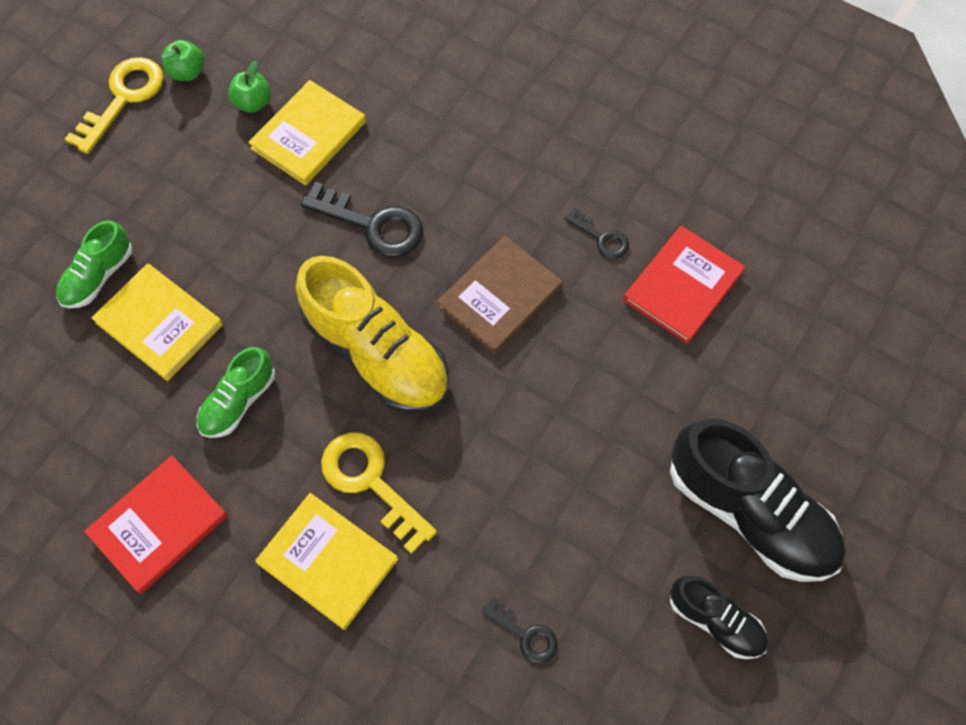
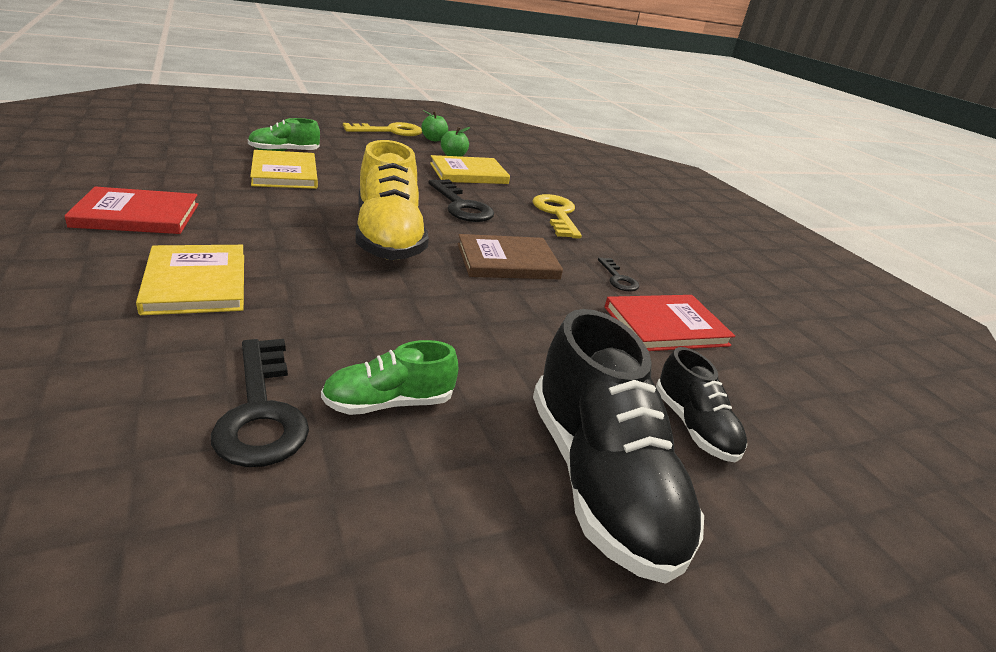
camera: 30 degrees right, 35 degrees down
green shoe [197,347,275,438] -> green shoe moved to [321,340,458,415]
yellow key [321,432,437,554] -> yellow key moved to [532,194,582,239]
black key [482,596,558,664] -> black key [211,339,309,467], size x1.80
black shoe [670,576,768,659] -> black shoe moved to [656,347,747,462]

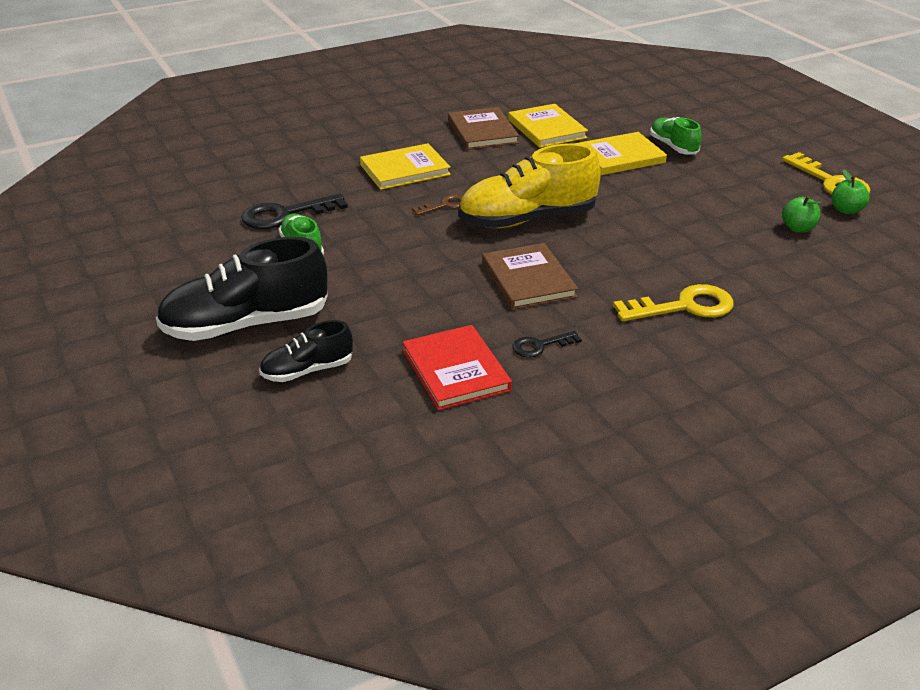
camera: 90 degrees right, 5 degrees up
red book [64,187,199,234] -> brown book [448,107,519,150]
black key [428,179,494,222] -> none
yellow book [430,155,510,184] -> yellow book moved to [508,104,588,148]
none -> brown key [412,194,462,216]

